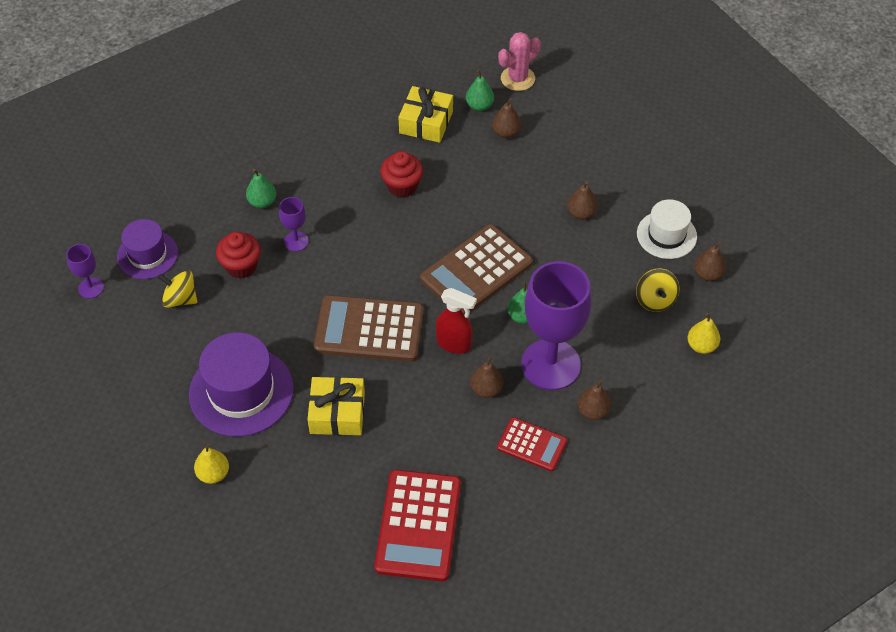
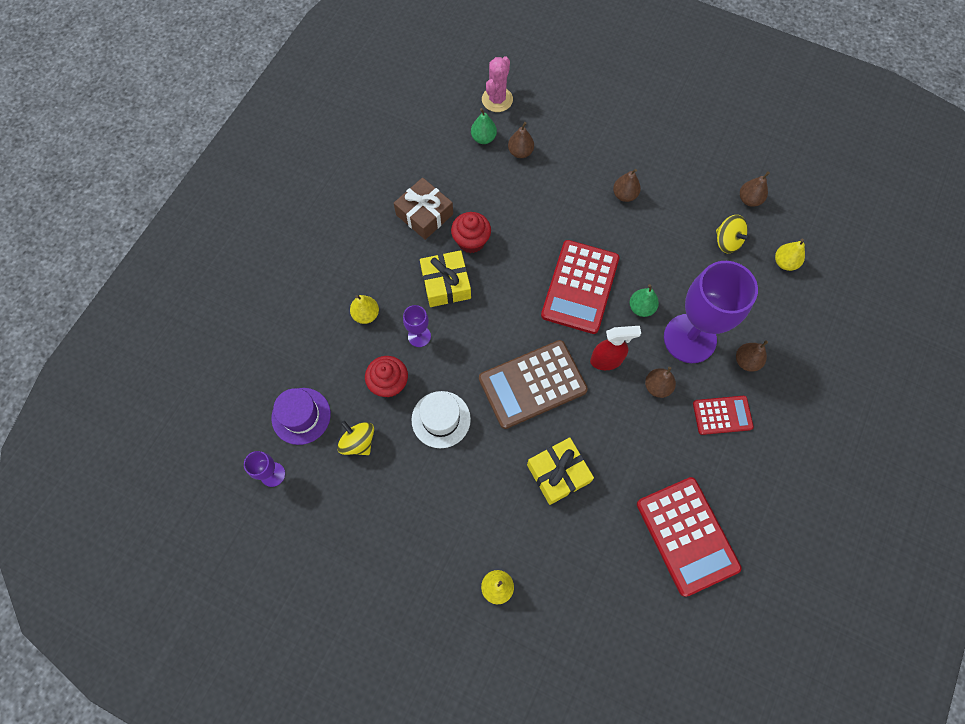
camera: 30 degrees left, 15 degrees up
yellow spinning top [158,270,197,308] -> yellow spinning top turned 60 degrees clockwise [337,420,374,455]
purple hat [189,332,294,437] -> none
green pear [246,169,276,208] -> yellow pear [350,295,379,324]
yellow gift [399,86,453,143] -> yellow gift moved to [420,250,471,307]
brown calculator [420,224,533,315] -> red calculator [541,240,619,334]
white hat [637,199,697,259] -> white hat moved to [411,391,471,448]
none -> brown gift [394,178,453,240]

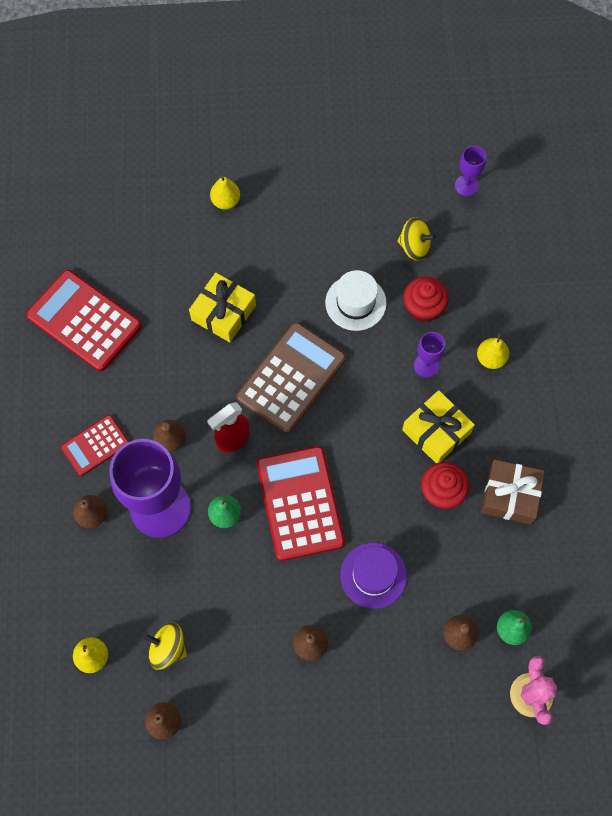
camera: 150 degrees right, 0 degrees up
purple hat [271,388,331,445] -> purple hat moved to [340,543,407,609]

